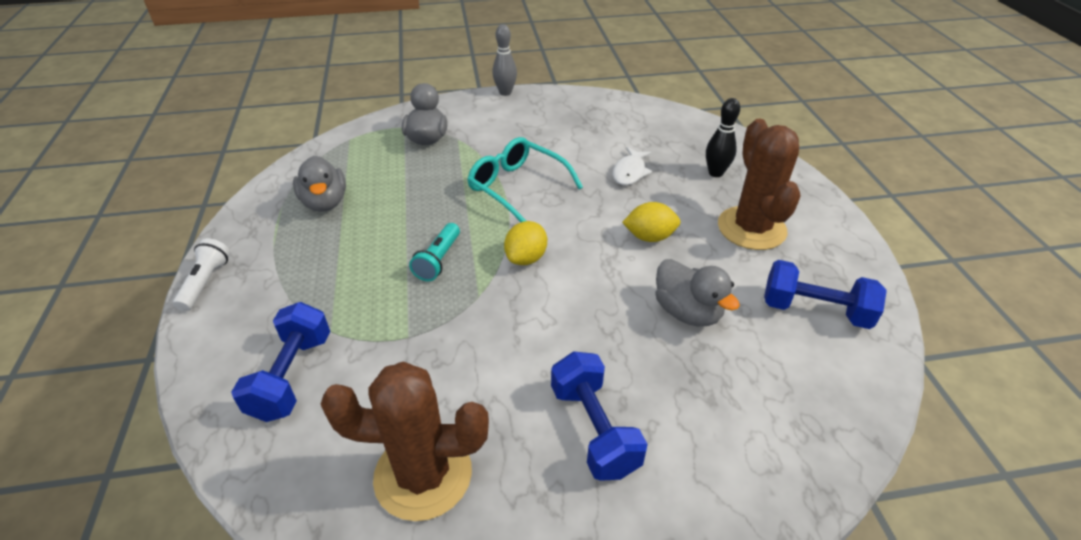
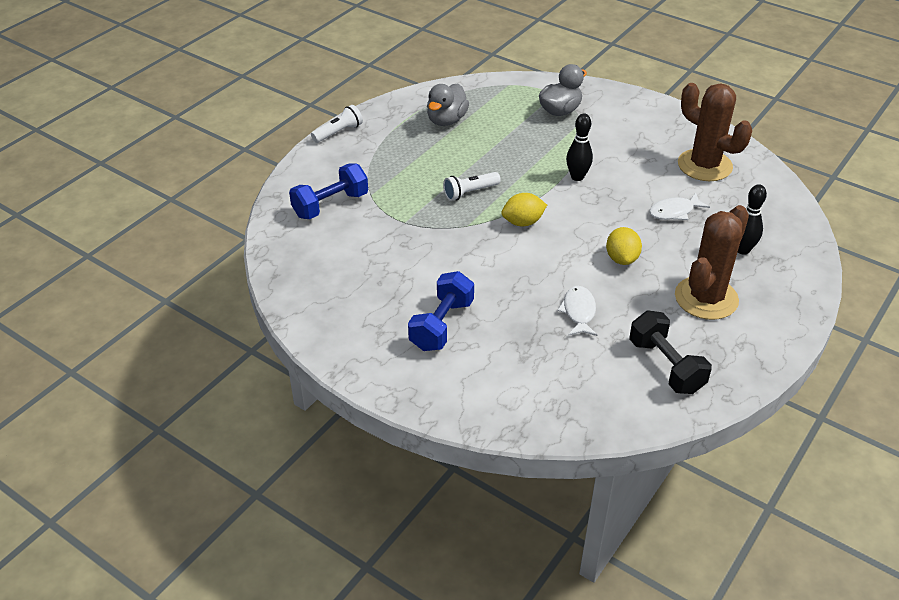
camera: 45 degrees right, 0 degrees up
brown cactus [321,362,489,521] -> brown cactus moved to [678,83,752,181]
turquoise flashlight [409,223,460,281] -> white flashlight [443,172,501,201]
turquoise glasses [467,137,583,222] -> black bowling pin [566,113,593,181]
grey bowling pin [492,24,517,96] -> none
yellow lemon [622,202,680,242] -> yellow lemon turned 45 degrees clockwise [606,227,642,265]
grey duck [655,259,740,326] -> white fish [557,286,597,336]
blue dumbbell [764,260,887,329] -> black dumbbell [629,311,712,394]

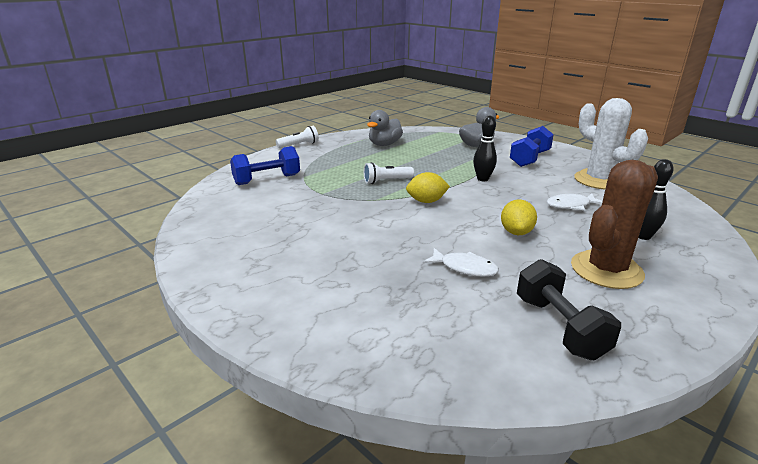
camera: 10 degrees right, 15 degrees down
blue dumbbell [408,271,474,351] -> blue dumbbell moved to [510,126,554,167]
white fish [557,286,597,336] -> white fish turned 105 degrees clockwise [423,248,499,277]
brown cactus [678,83,752,181] -> white cactus [574,98,648,189]

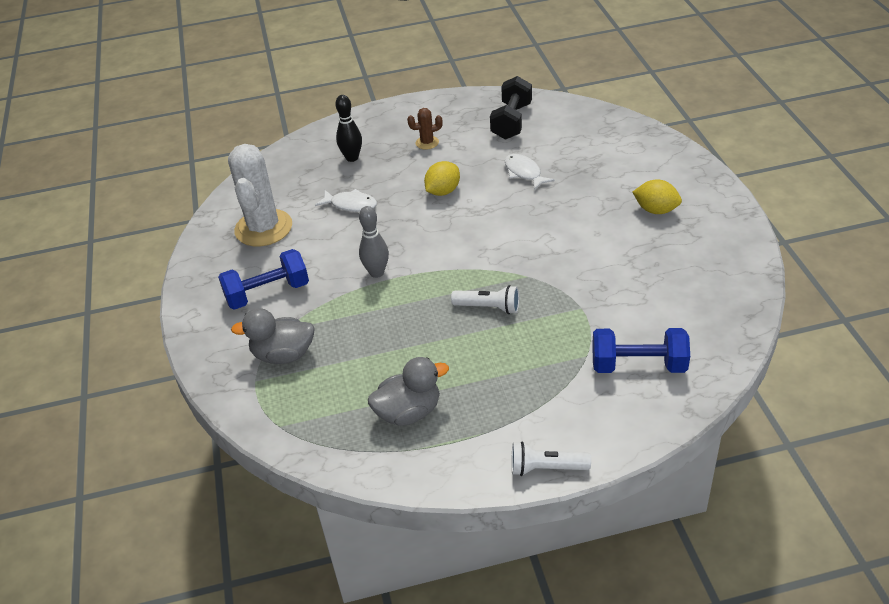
camera: 145 degrees left, 15 degrees up
yellow lemon [406,172,450,203] -> yellow lemon moved to [633,179,682,214]
black bowling pin [473,116,497,181] -> grey bowling pin [359,206,389,278]
brown cactus [571,160,658,289] -> brown cactus [407,108,443,150], size x0.44

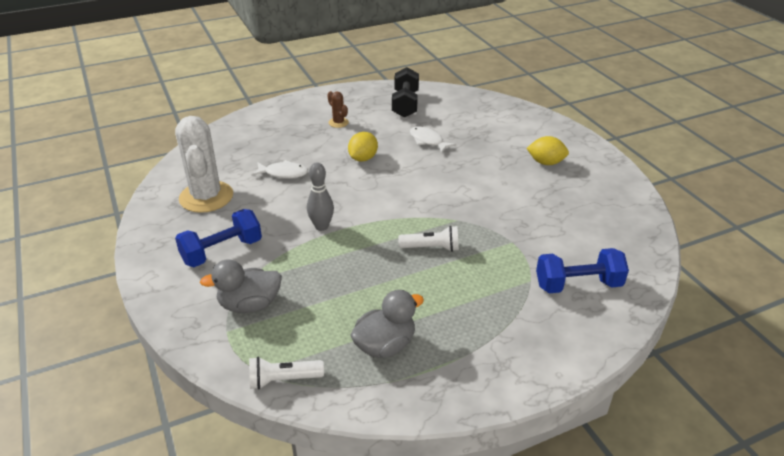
camera: 15 degrees left, 5 degrees down
black bowling pin [335,95,362,162] -> none
brown cactus [407,108,443,150] -> brown cactus turned 75 degrees clockwise [327,91,349,128]
white flashlight [511,442,591,476] -> white flashlight moved to [249,357,324,390]

